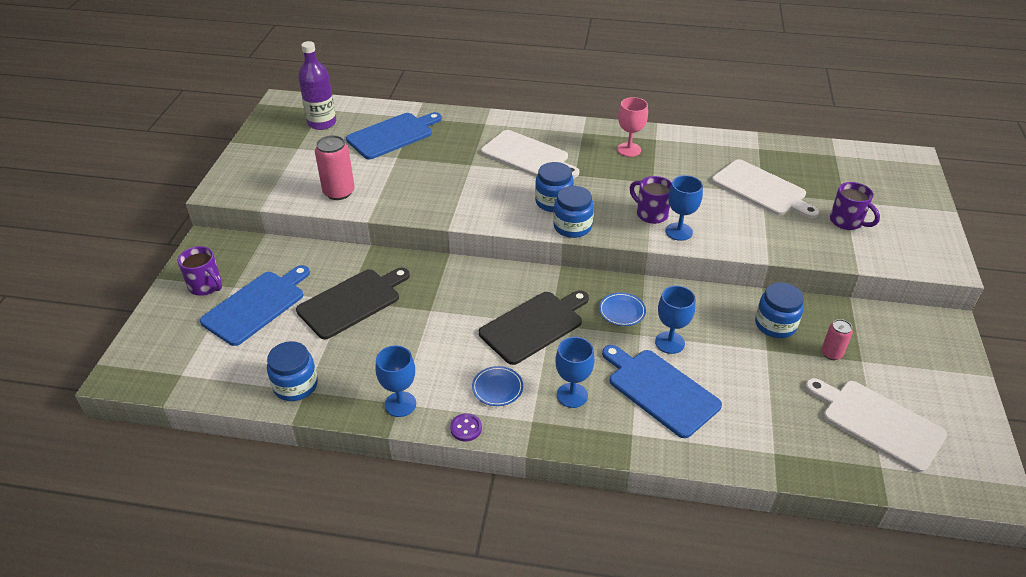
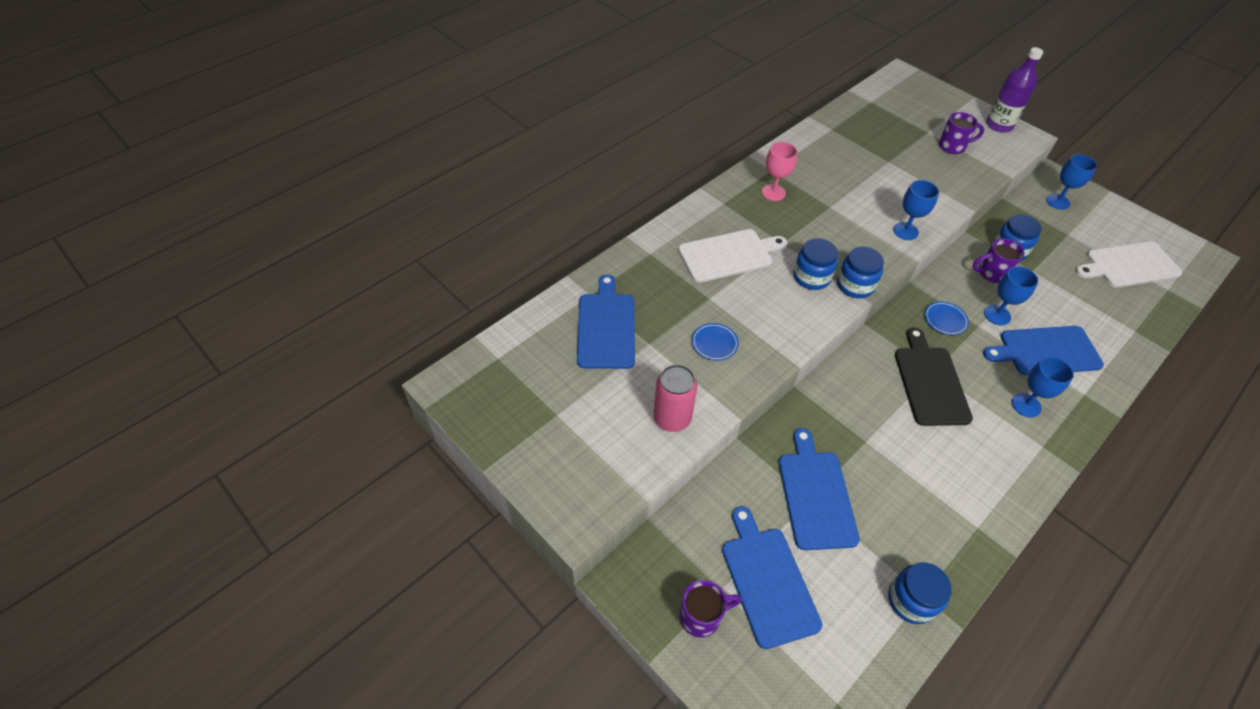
camera: 55 degrees left, 10 degrees up
black cutting board [296,268,410,339] -> blue cutting board [778,428,860,550]
purple bottle [298,41,336,130] -> purple bottle moved to [986,47,1043,133]
blue goblet [376,345,416,417] -> blue goblet moved to [1046,154,1097,210]
purple button [450,413,482,441] -> none
blue plate [472,366,523,406] -> blue plate moved to [692,323,739,361]
purple mug [630,176,672,224] -> purple mug moved to [972,238,1024,283]
white cutting board [712,159,820,218] -> none
pink can [821,319,853,360] -> none

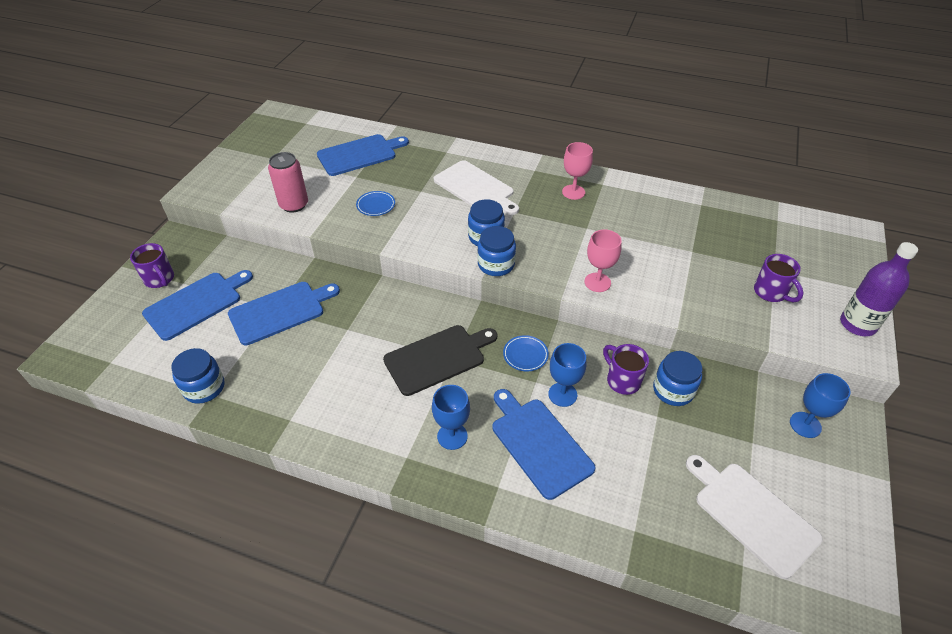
camera: 65 degrees right, 5 degrees down
blue goblet [893,180,939,240] -> pink goblet [584,229,622,292]

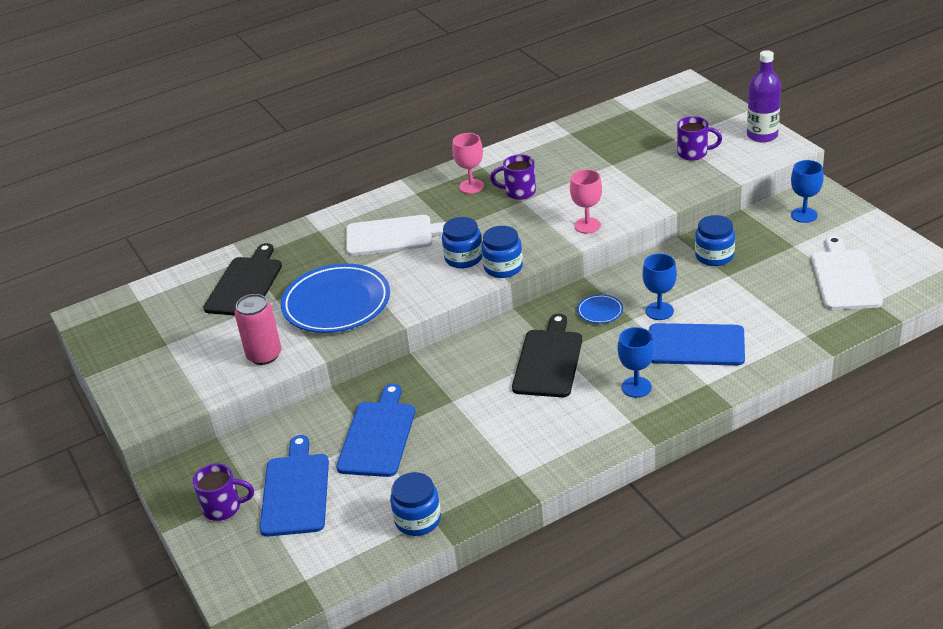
camera: 45 degrees left, 10 degrees down
blue cutting board [317,134,409,176] -> black cutting board [203,243,282,316]
blue plate [356,191,395,216] -> blue plate [281,264,390,333], size x2.39
purple mug [603,344,649,395] -> purple mug moved to [490,154,536,200]
white cutting board [686,455,823,579] -> white cutting board turned 90 degrees clockwise [811,236,883,310]

